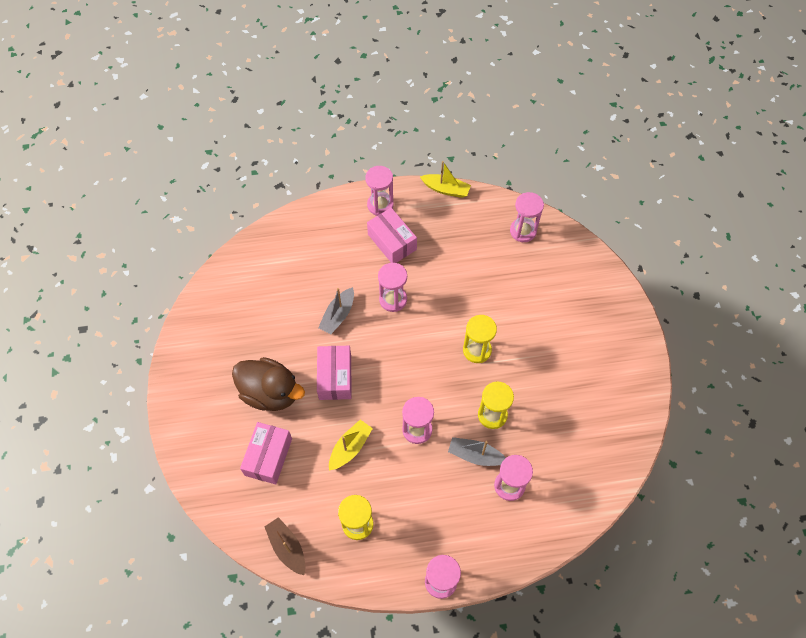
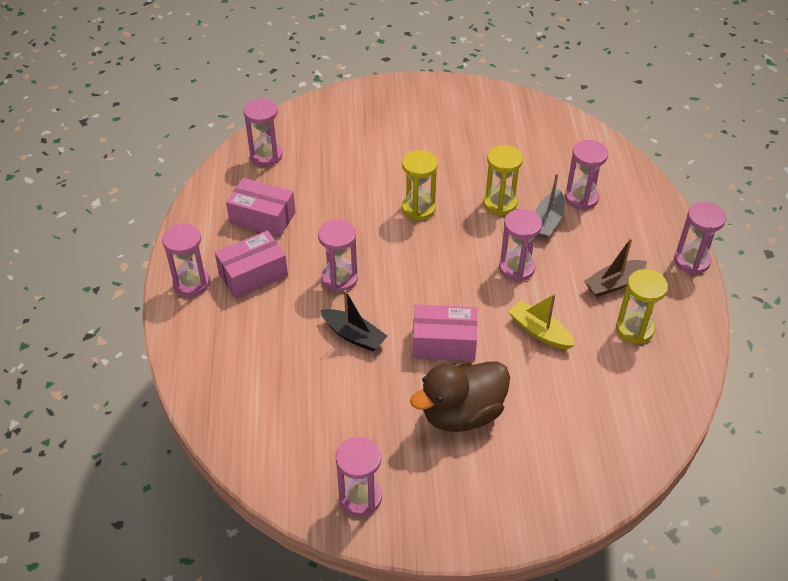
camera: 85 degrees left, 15 degrees down
brown duck [232,357,305,411] -> brown duck turned 150 degrees counterclockwise [410,361,510,432]
pink box [240,422,292,484] -> pink box moved to [226,178,295,237]
brown boat [264,517,305,575] -> brown boat moved to [584,238,647,297]
grey boat [318,287,354,334] -> black boat [321,290,387,352]
yellow boat [420,161,471,198] -> none
none -> pink hourglass [336,437,382,516]

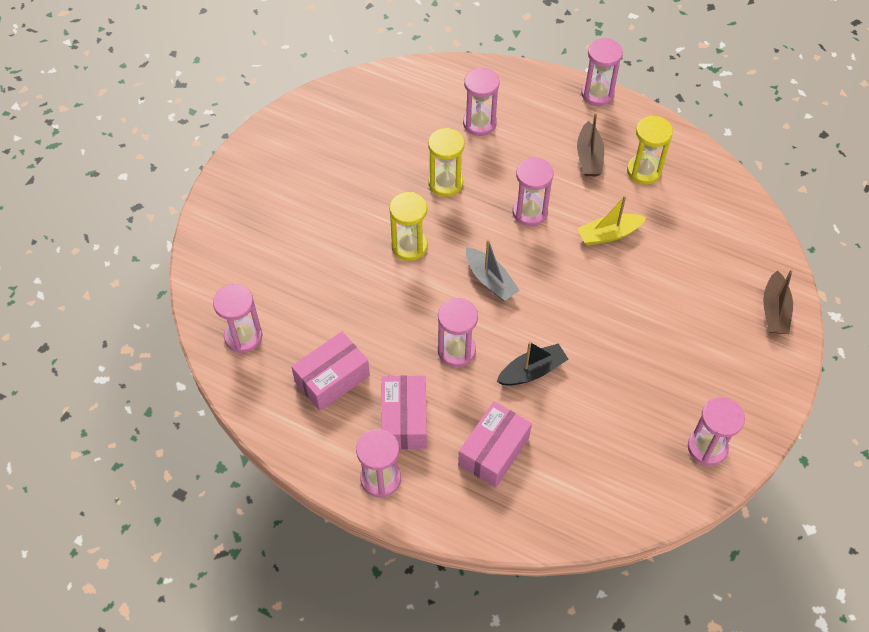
camera: 60 degrees left, 10 degrees up
brown duck [410,361,510,432] -> none
pink box [412,304,477,361] -> pink box moved to [458,401,532,488]
grey boat [535,173,565,239] -> grey boat moved to [466,239,520,301]
none -> brown boat [763,269,793,334]

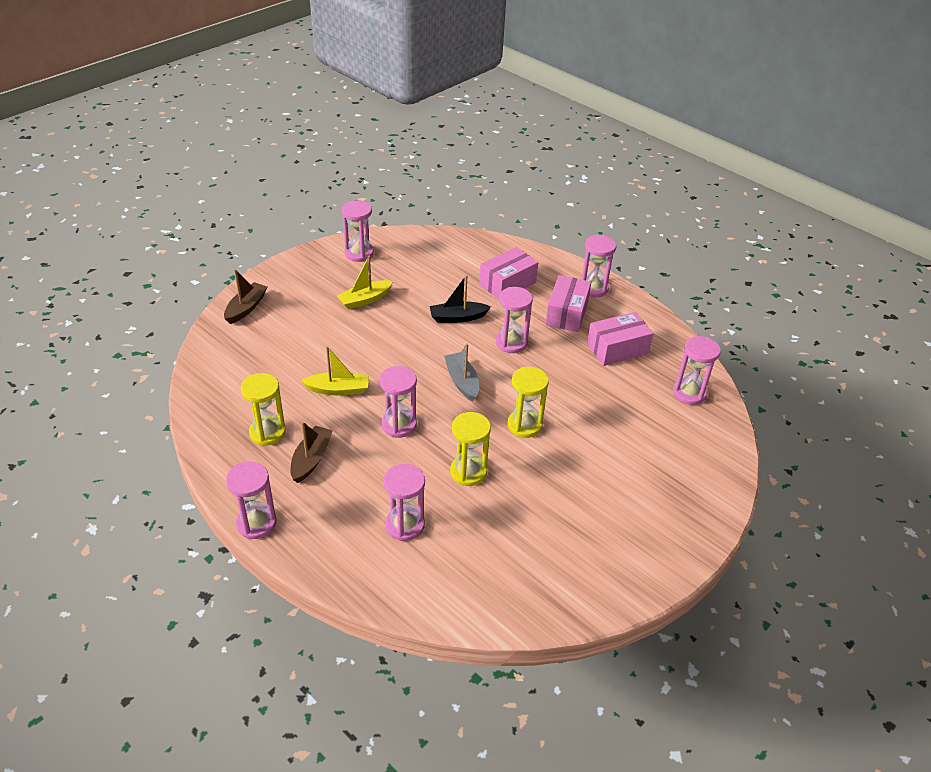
camera: 165 degrees left, 15 degrees down
none -> yellow boat [337,256,393,309]

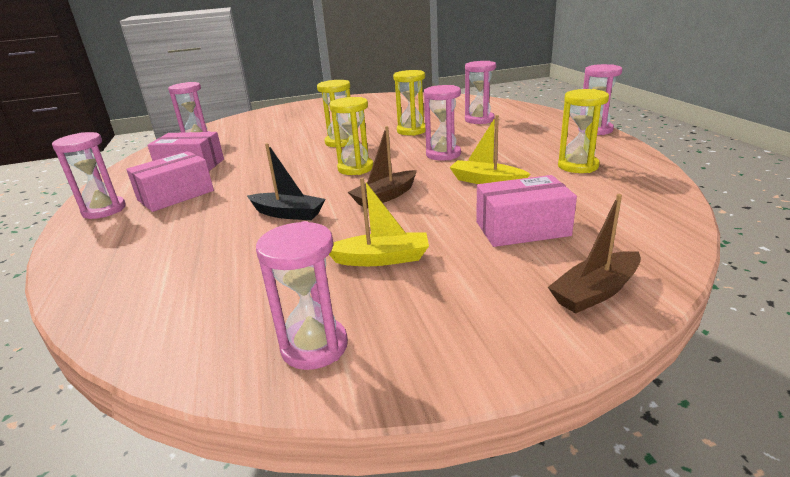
camera: 145 degrees left, 15 degrees down
brown boat [290,421,333,483] -> brown boat moved to [348,126,417,208]
grey boat [444,344,479,401] -> yellow hourglass [329,97,374,175]
pink box [479,247,538,299] -> pink box moved to [476,175,577,247]
pink hourglass [496,287,533,353] -> none

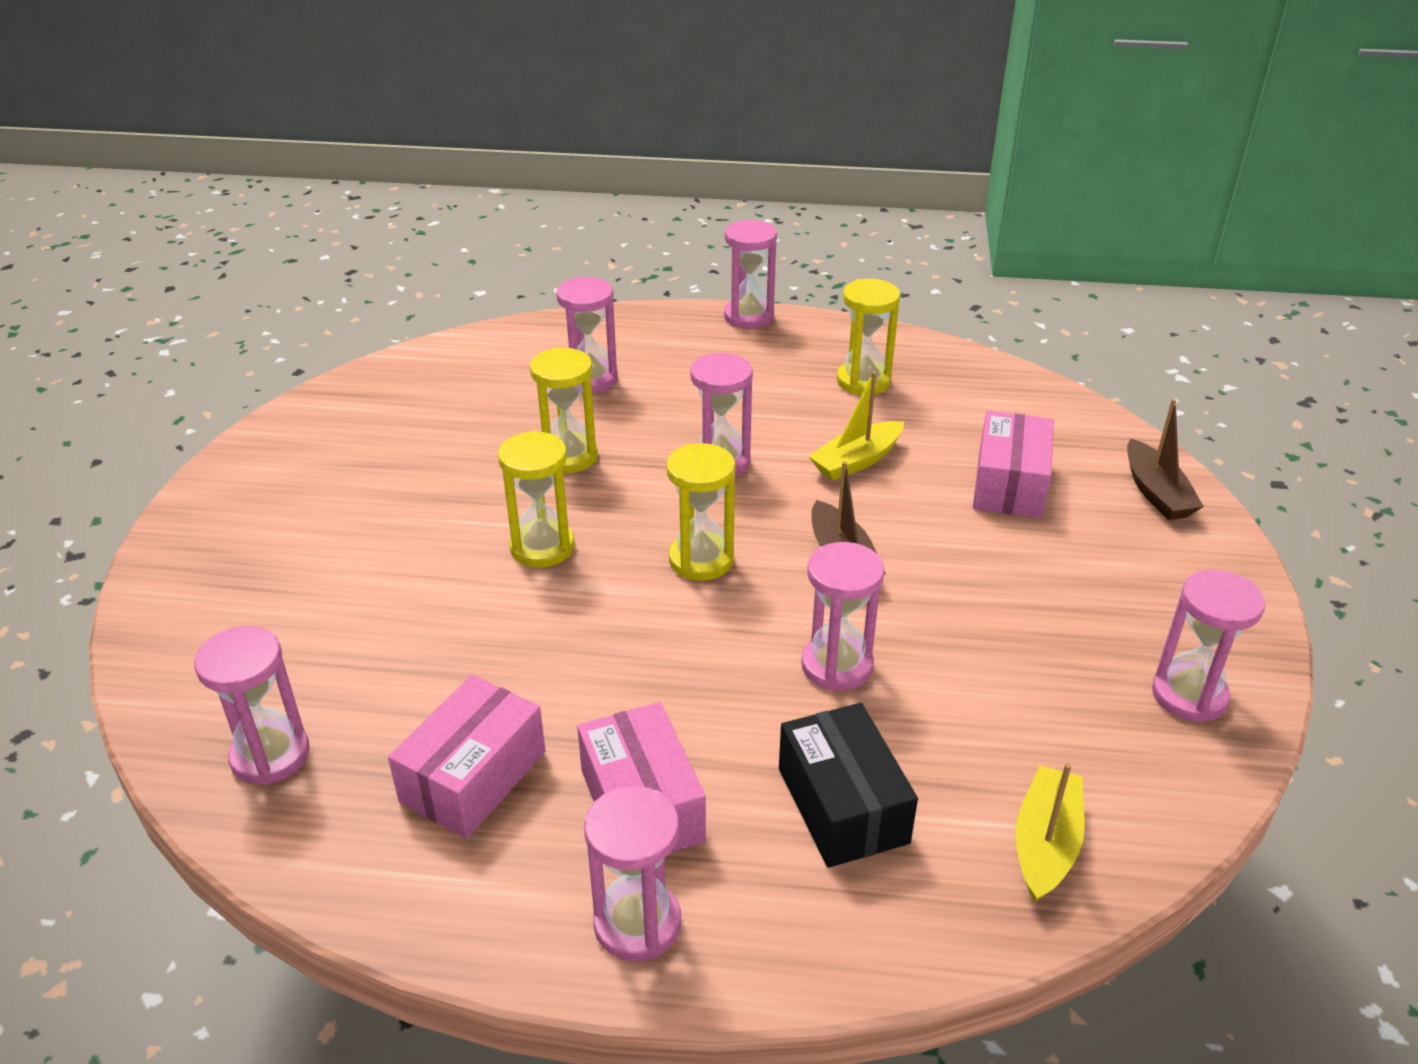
camera: 70 degrees left, 10 degrees up
black boat [247,143,325,220] -> pink hourglass [801,542,885,691]
yellow boat [329,177,429,266] -> yellow boat moved to [1015,763,1085,903]
none -> black box [779,703,918,868]

